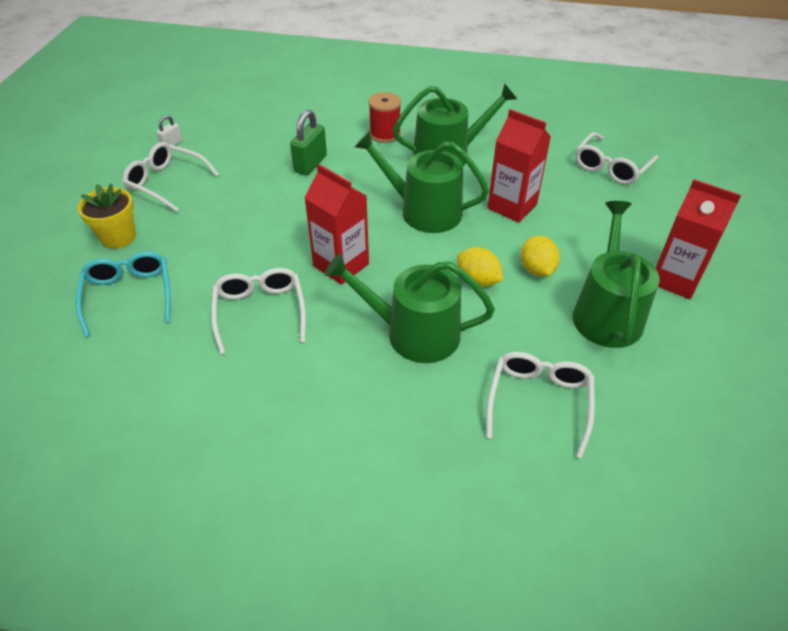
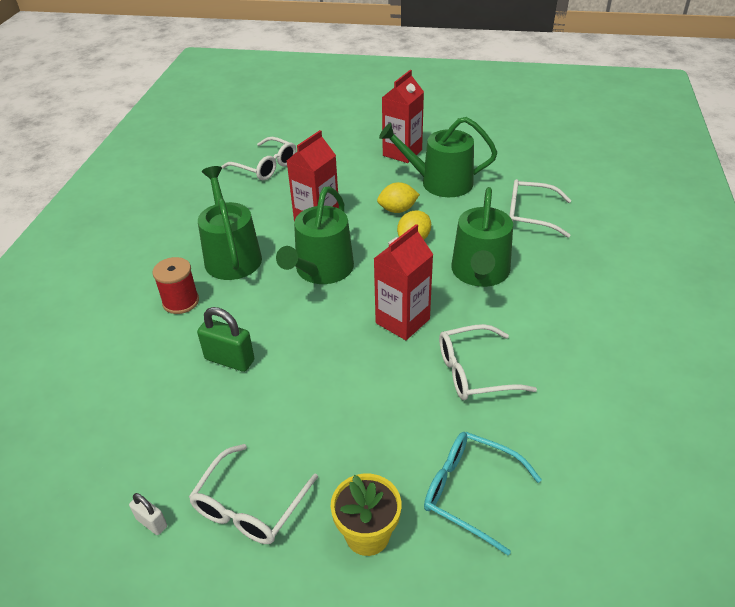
camera: 90 degrees left, 5 degrees down
turquoise glasses [76,251,170,337] -> turquoise glasses turned 45 degrees clockwise [424,432,542,555]

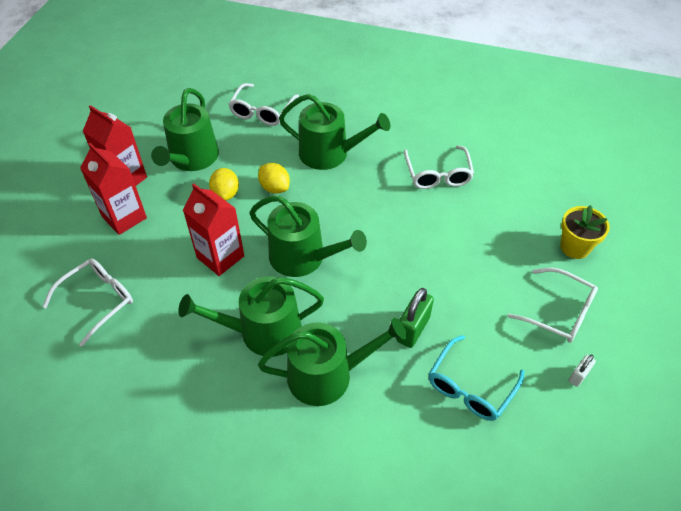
camera: 85 degrees left, 10 degrees up
red spool [153,257,199,314] -> green watering can [258,318,407,406]
red carton [374,224,433,340] -> red carton moved to [80,143,147,235]
turquoise glasses [424,432,542,555] -> turquoise glasses moved to [429,335,525,421]

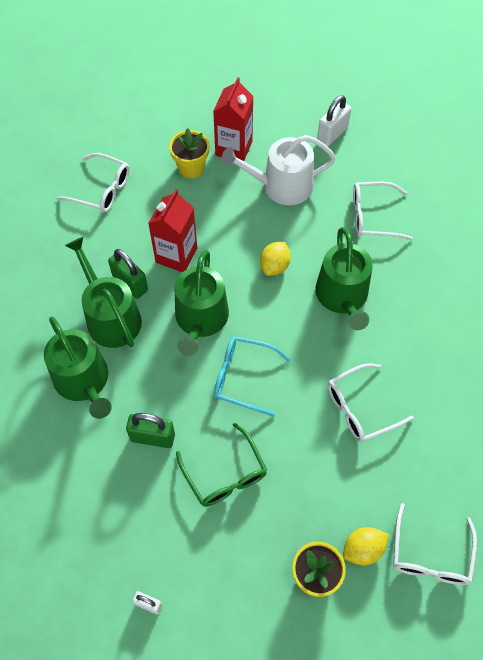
camera: 70 degrees right, 10 degrees up
red carton [80,143,147,235] -> yellow flower pot [169,128,210,178]
green watering can [151,88,219,171] -> white watering can [221,135,336,205]
yellow lemon [209,168,239,201] -> yellow lemon moved to [343,527,389,565]
turquoise glasses [429,335,525,421] -> turquoise glasses moved to [214,336,291,417]
white glasses [507,268,598,343] -> white glasses moved to [393,503,477,585]
none -> green padlock [108,249,148,299]
none -> green glasses [176,423,267,507]
none -> white padlock [317,95,351,146]

